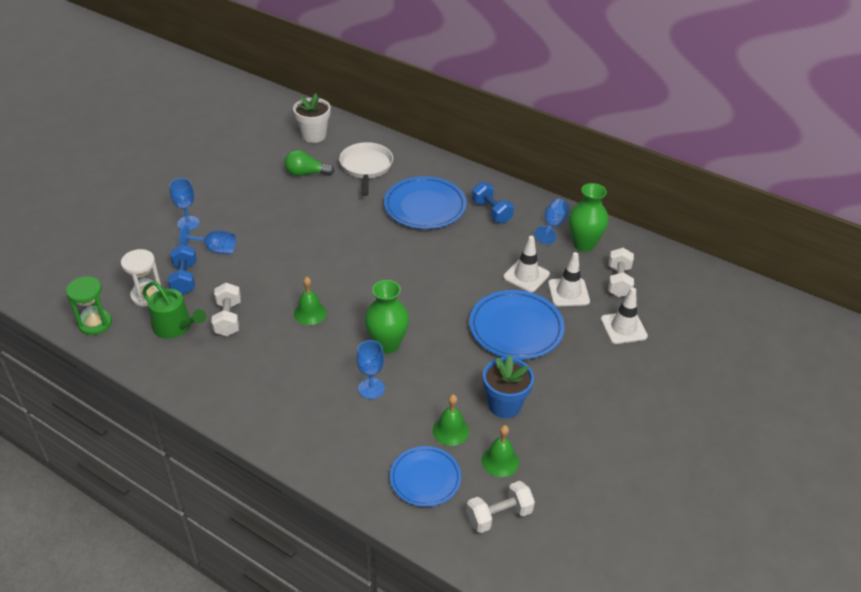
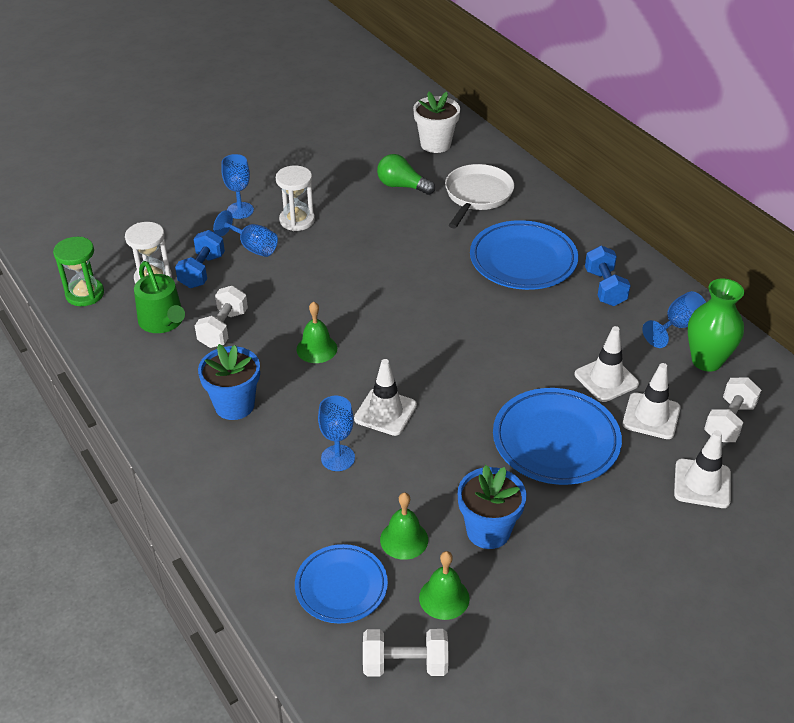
camera: 25 degrees right, 0 degrees up
green vase [365,280,409,354] -> white traffic cone [354,359,417,436]
none -> blue flower pot [198,344,260,420]
none -> white hourglass [276,165,315,231]

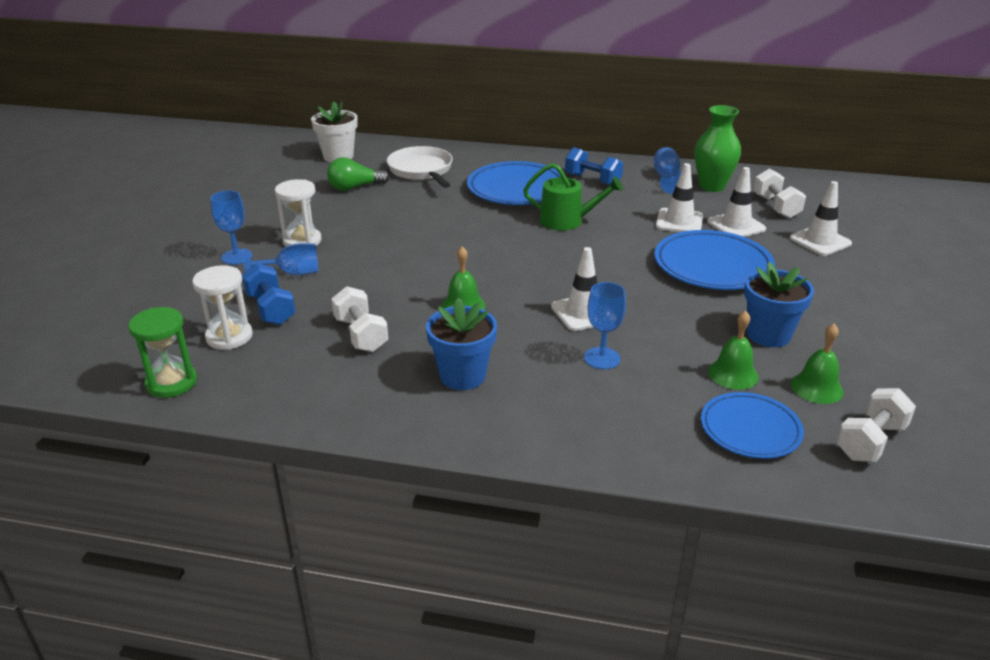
camera: 45 degrees left, 10 degrees down
green watering can [134,261,185,333] -> green watering can moved to [523,163,623,230]

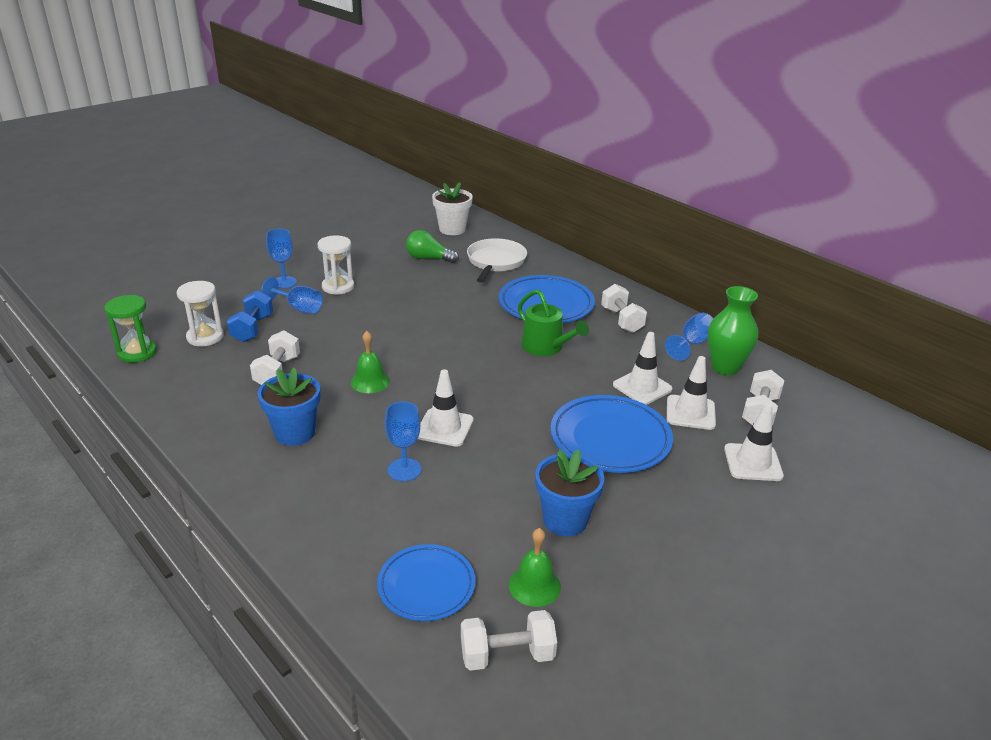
camera: 35 degrees right, 0 degrees up
blue dumbbell [565,147,623,185] -> white dumbbell [601,284,647,333]
green bell [708,310,759,390] -> none

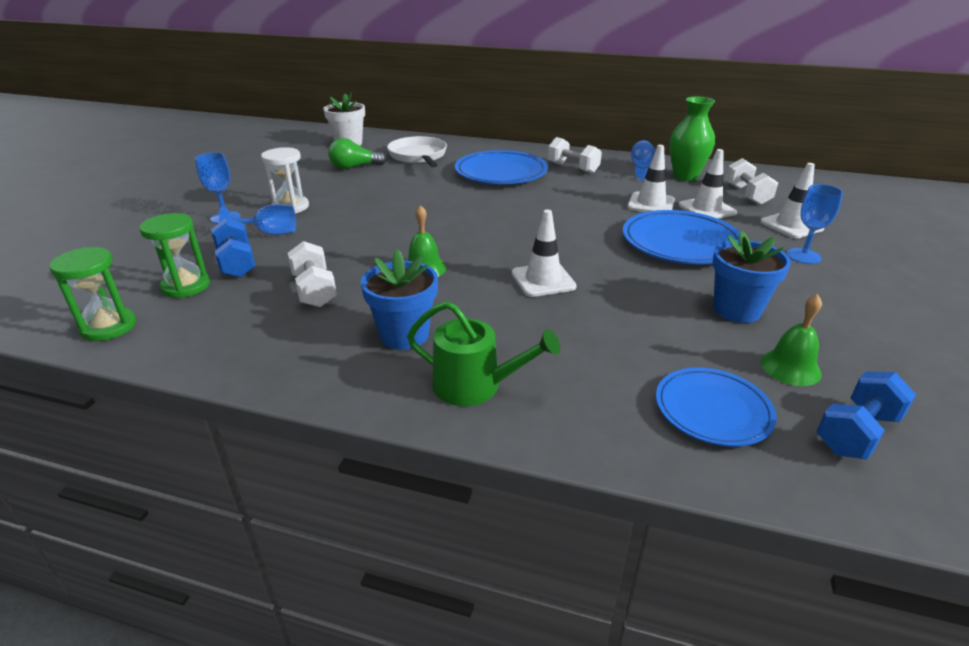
camera: 30 degrees left, 0 degrees up
white hourglass [177,281,224,346] -> green hourglass [139,213,210,298]
blue goblet [385,401,422,481] -> blue goblet moved to [787,184,843,264]
white dumbbell [461,610,557,671] -> blue dumbbell [816,371,916,459]
green watering can [518,289,589,356] -> green watering can moved to [407,301,560,406]

